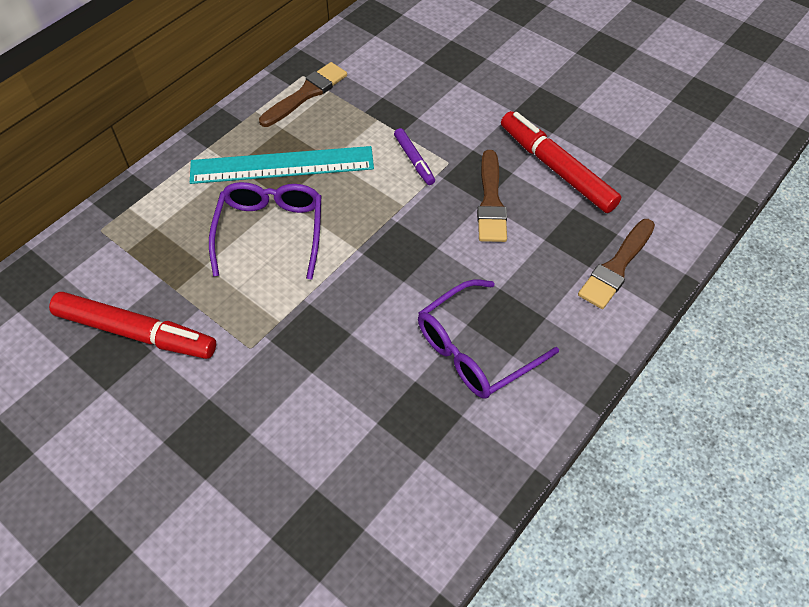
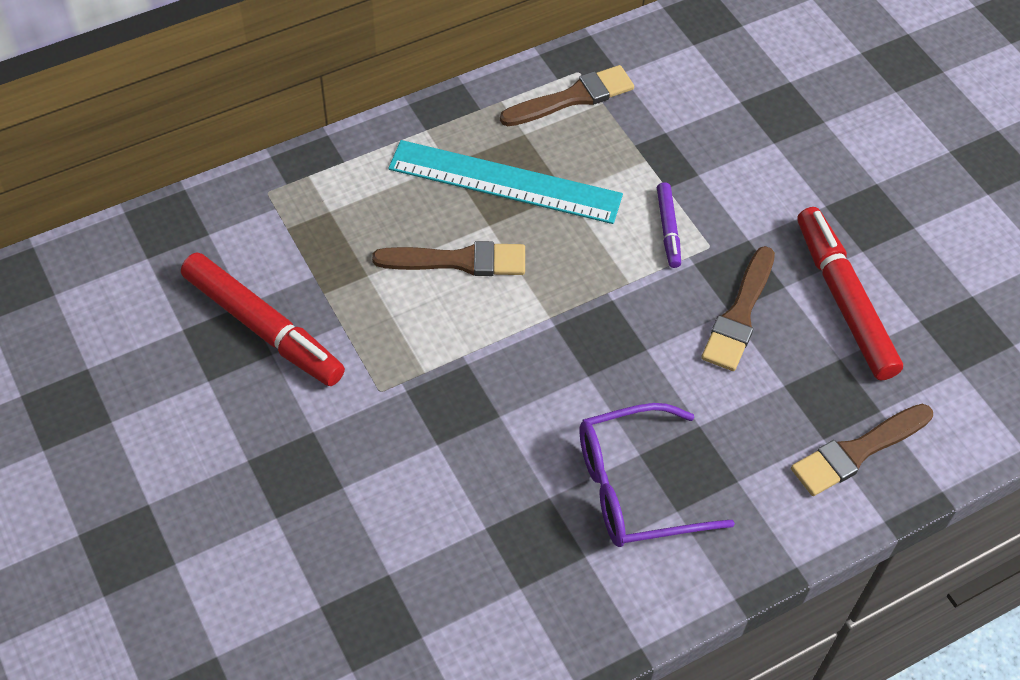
camera: 20 degrees right, 0 degrees up
purple glasses [209,182,321,279] -> brown brush [372,241,525,276]

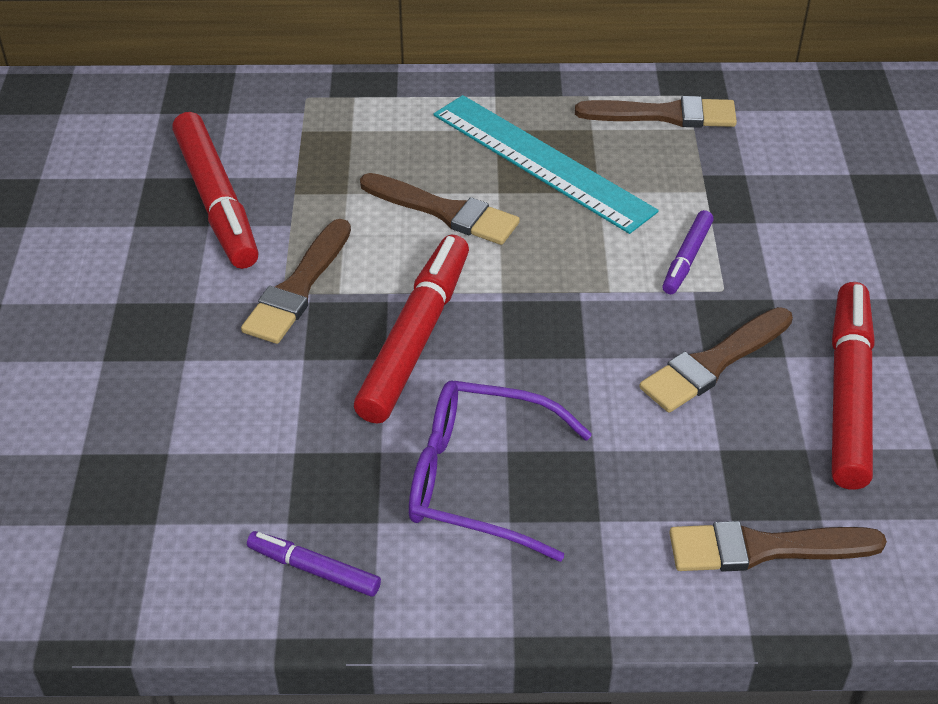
camera: 30 degrees right, 10 degrees down
none -> brown brush [241,219,351,344]
none -> purple marker [247,531,381,597]
none -> red marker [354,235,469,424]

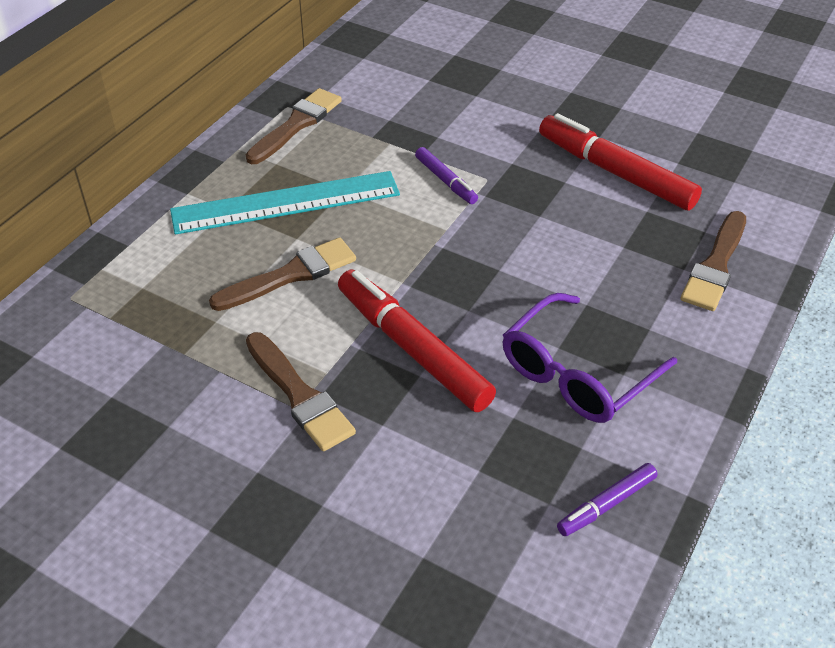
camera: 60 degrees left, 0 degrees up
red marker [172,112,259,269] -> none
brown brush [639,307,793,413] -> none

